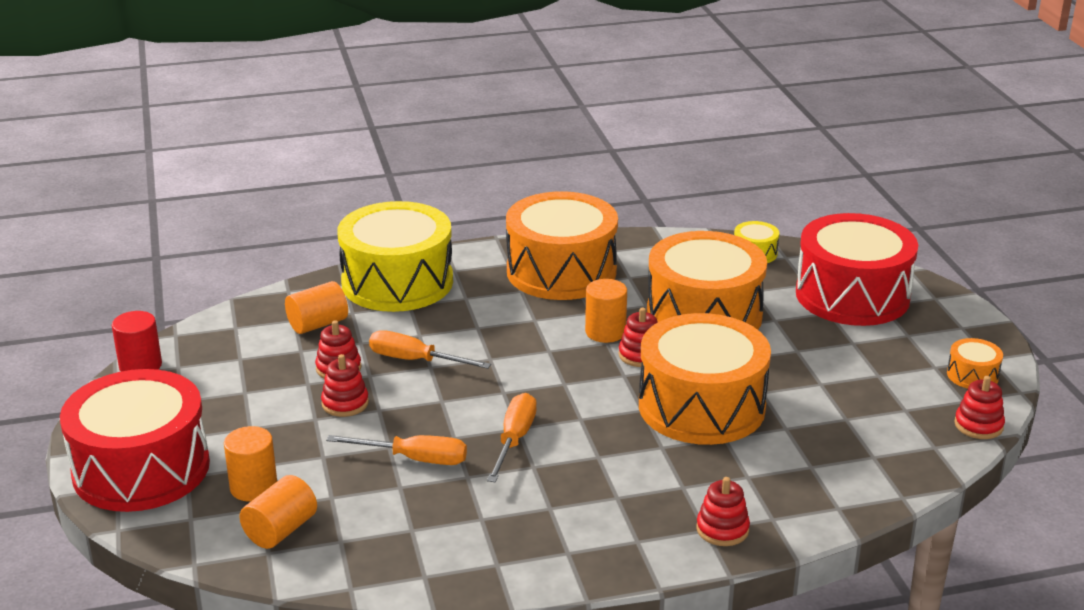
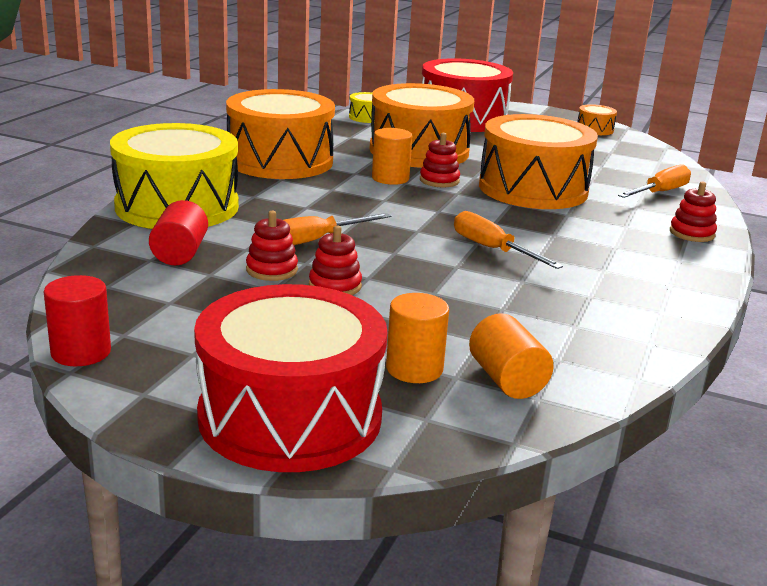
camera: 55 degrees left, 5 degrees down
orange cylinder [285,281,348,334] -> red cylinder [149,200,208,265]
orange screwdriver [326,435,467,465] -> orange screwdriver moved to [618,164,691,198]
red stacking toy [954,376,1005,439] -> none

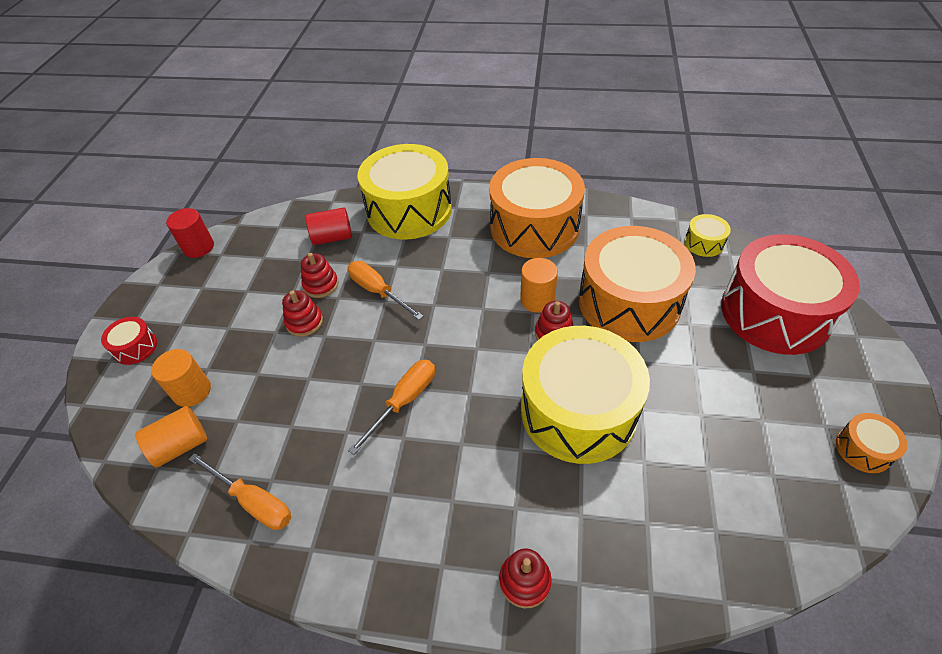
camera: 80 degrees right, 25 degrees up
red drum [194,284,388,472] -> red drum [101,317,157,365], size x0.41
orange drum [479,114,598,209] -> yellow drum [521,326,650,464]
orange screwdriver [618,164,691,198] -> orange screwdriver moved to [188,453,291,530]

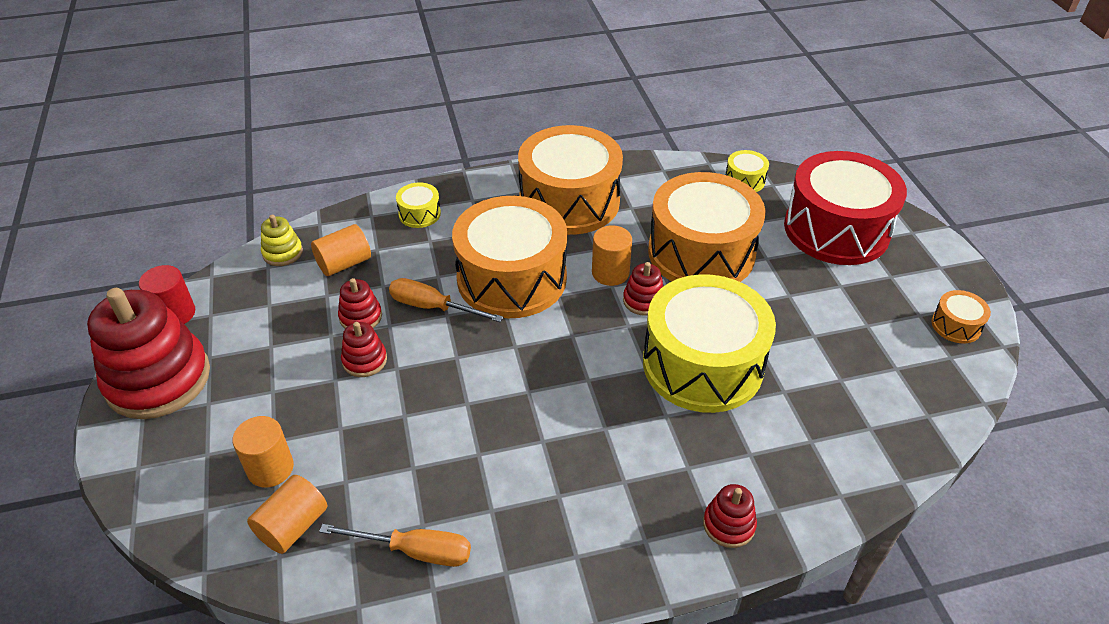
camera: 25 degrees left, 5 degrees down
red drum [101,317,157,365] -> none
red cylinder [306,207,352,245] -> orange cylinder [311,224,371,276]
orange screwdriver [348,360,435,455] -> none
yellow drum [358,144,452,240] -> yellow drum [396,182,441,228], size x0.41
none -> red stacking toy [87,288,210,419]
none -> yellow stacking toy [261,215,303,266]
none -> orange drum [452,196,567,318]

